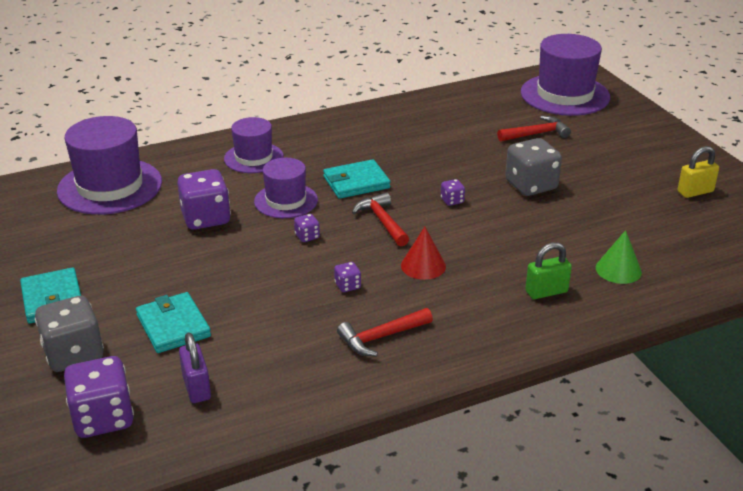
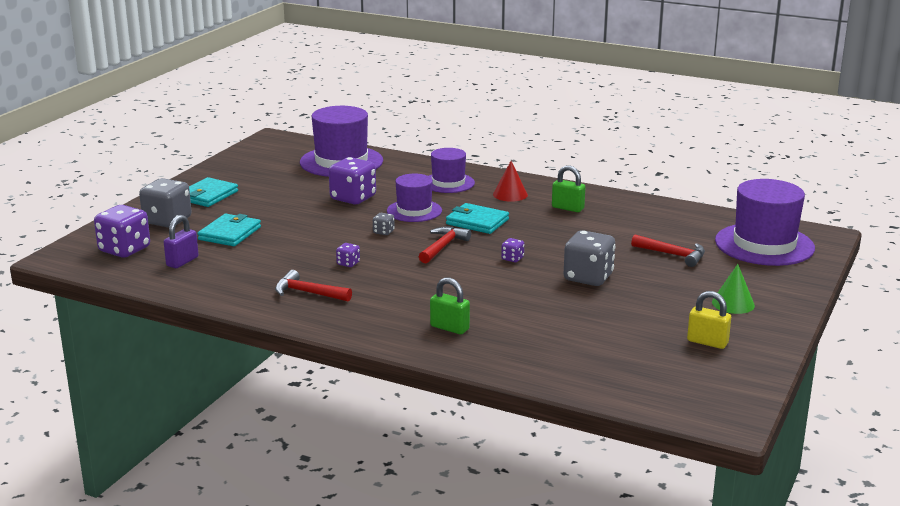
camera: 50 degrees right, 10 degrees down
purple dice [294,214,320,242] -> grey dice [373,213,395,235]
red cone [401,227,446,280] -> red cone moved to [493,161,528,202]
green cone [596,230,642,284] -> green cone moved to [712,264,755,314]
none -> green padlock [552,165,585,212]

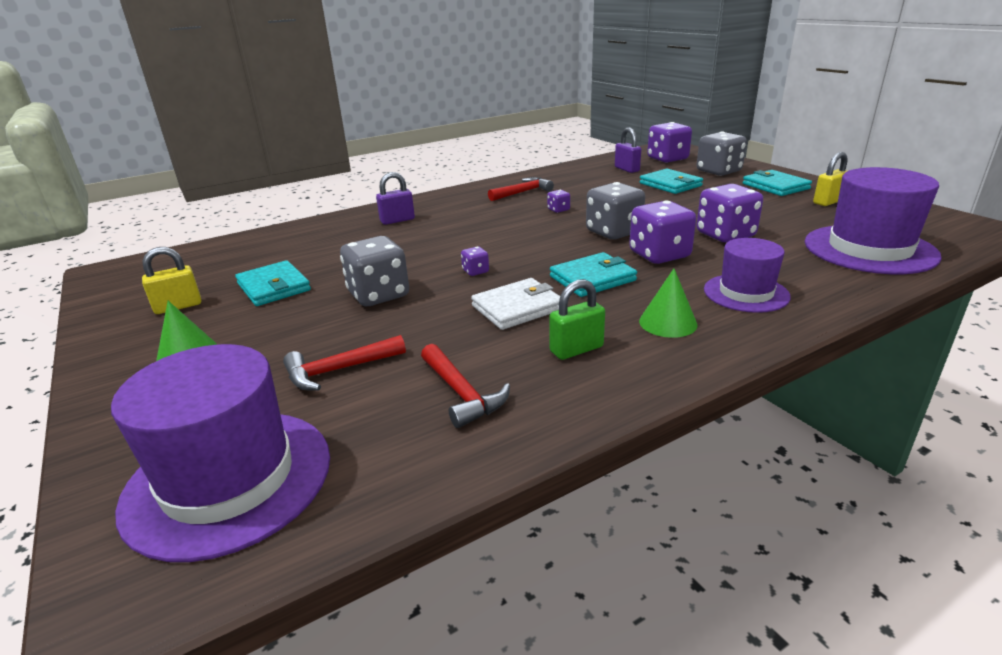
camera: 125 degrees right, 5 degrees up
grey dice [373,213,395,235] -> grey dice [586,182,645,239], size x2.21
purple hat [387,174,442,222] -> purple dice [629,200,696,264]
red hammer [419,227,471,263] -> red hammer moved to [421,344,510,428]
green padlock [430,277,470,334] -> purple padlock [376,172,415,225]
red cone [493,161,528,202] -> green cone [639,269,698,338]
none -> turquoise wallet [235,260,311,306]
none -> white wallet [471,278,560,330]
none -> yellow padlock [813,152,848,206]

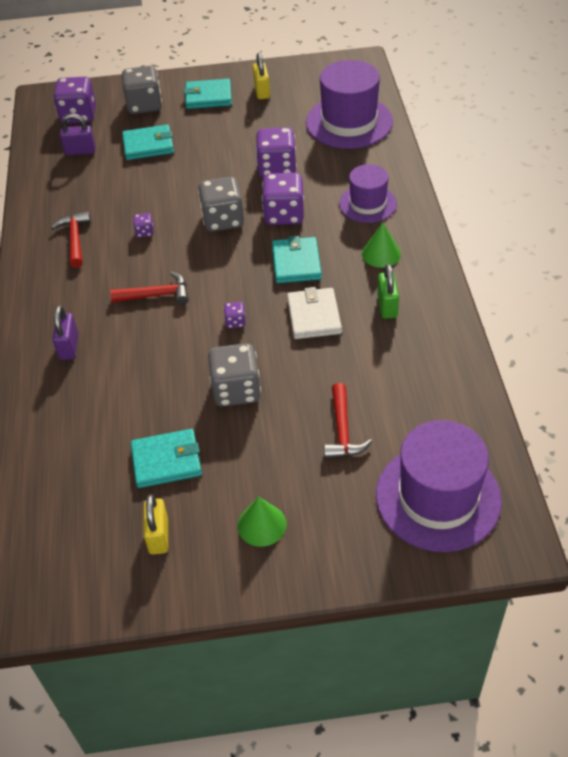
camera: 65 degrees left, 20 degrees up
red hammer [421,344,510,428] -> red hammer moved to [110,272,189,305]

